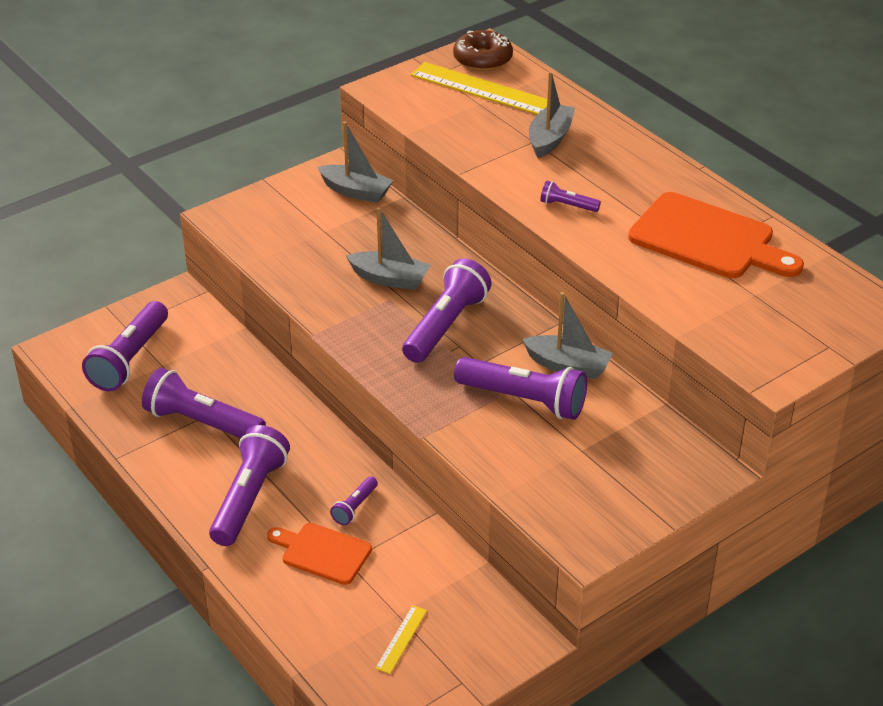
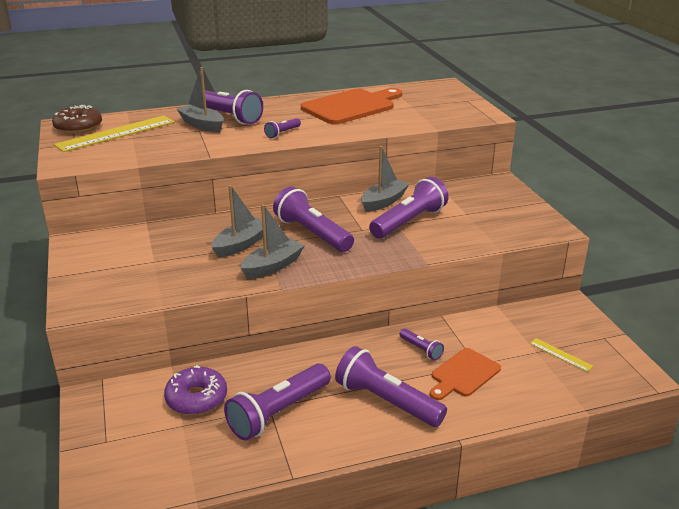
camera: 70 degrees left, 10 degrees down
purple flashlight [82,301,168,391] -> purple flashlight moved to [191,90,263,124]
grey boat [318,122,394,203] -> grey boat moved to [241,204,305,279]
none -> purple donut [164,365,227,415]

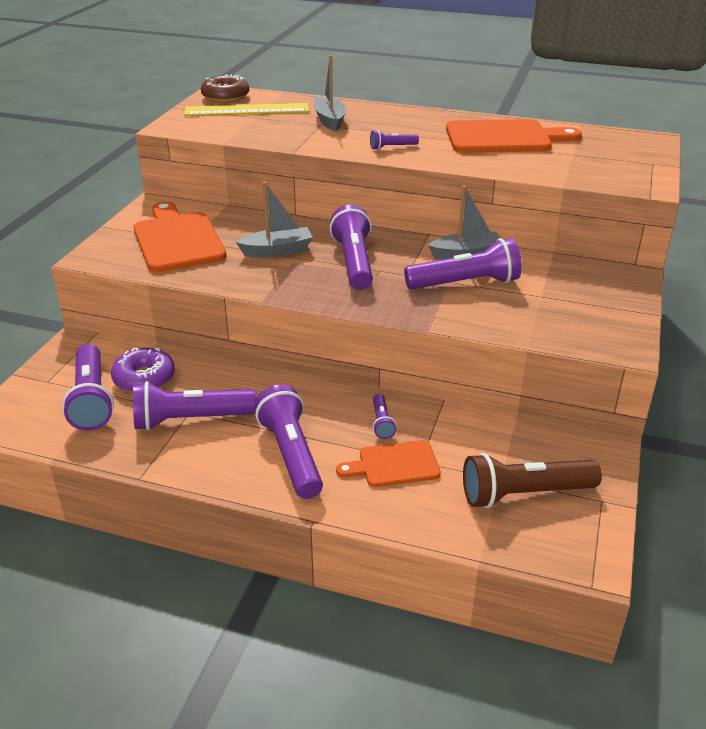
camera: 35 degrees right, 5 degrees up
purple flashlight [191,90,263,124] -> purple flashlight moved to [62,344,114,431]
grey boat [241,204,305,279] -> none
yellow ruler [530,338,593,372] -> brown flashlight [463,453,602,508]
none -> orange cutting board [133,201,227,272]

